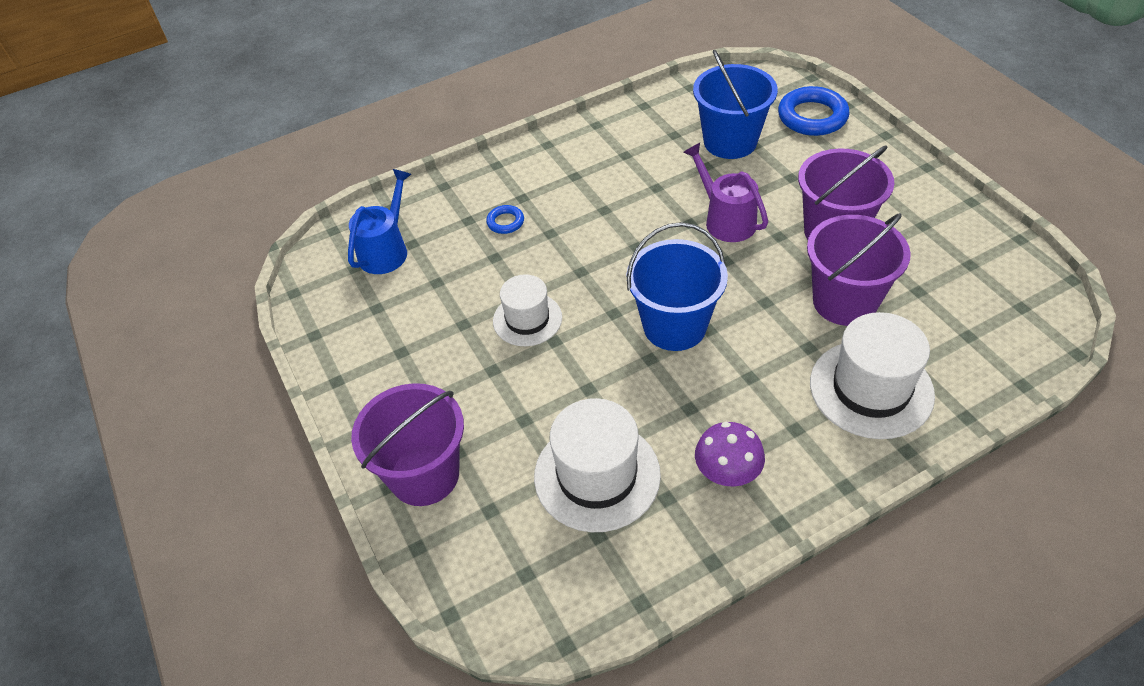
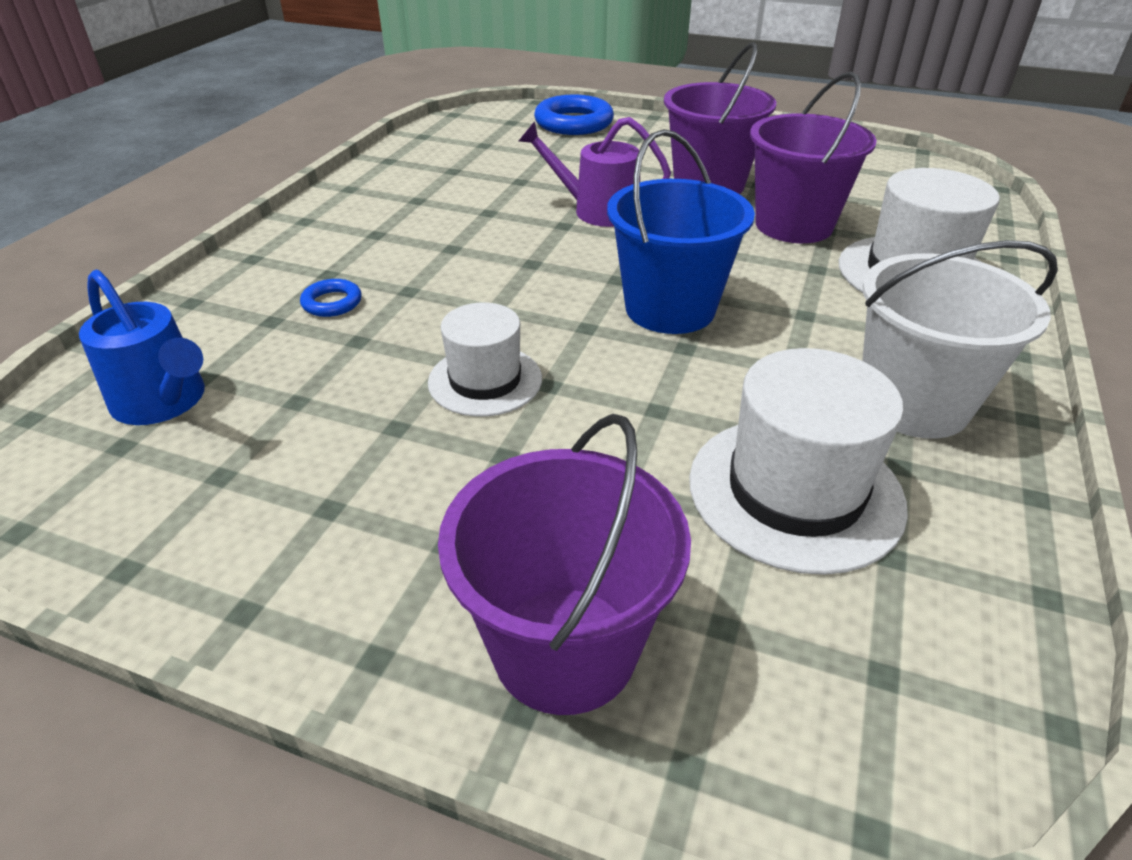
camera: 45 degrees left, 10 degrees down
blue watering can [348,169,411,274] -> blue watering can turned 150 degrees clockwise [79,270,205,425]
blue bucket [693,50,778,159] -> none
purple mushroom [695,422,765,487] -> white bucket [862,240,1058,439]

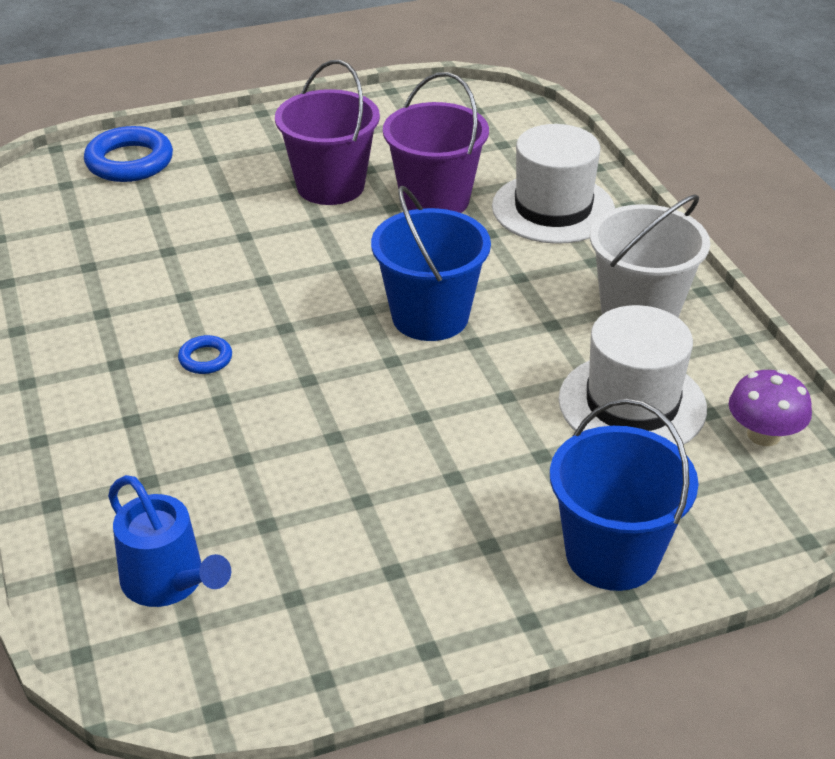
camera: 40 degrees left, 0 degrees up
blue watering can [79,270,205,425] -> blue watering can turned 45 degrees clockwise [108,475,231,607]
blue ring [300,279,362,317] -> blue ring moved to [178,335,232,374]
white hat [428,303,542,416] -> none
purple bucket [438,414,691,715] -> blue bucket [550,399,698,591]
purple watering can [519,117,671,227] -> none
none -> purple mushroom [729,369,812,446]

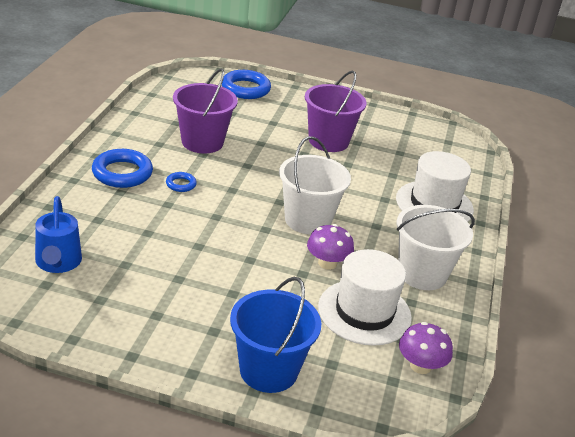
camera: 30 degrees right, 5 degrees down
blue bucket [371,186,491,341] -> white bucket [279,137,351,235]
purple bucket [383,72,489,213] -> purple bucket moved to [173,68,238,154]
none -> blue ring [92,149,153,188]
none -> purple mushroom [307,224,354,270]

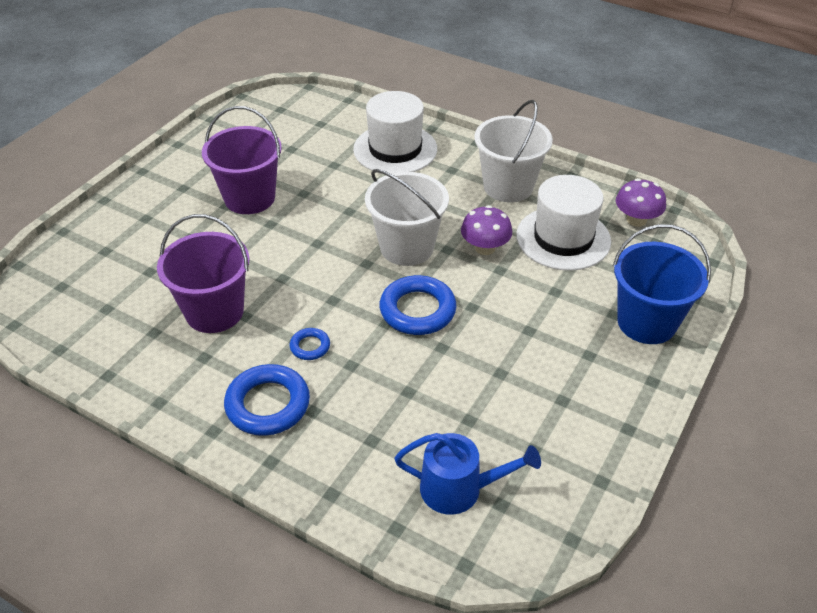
camera: 70 degrees left, 10 degrees up
blue ring [222,70,271,99] -> blue ring moved to [379,275,457,335]

